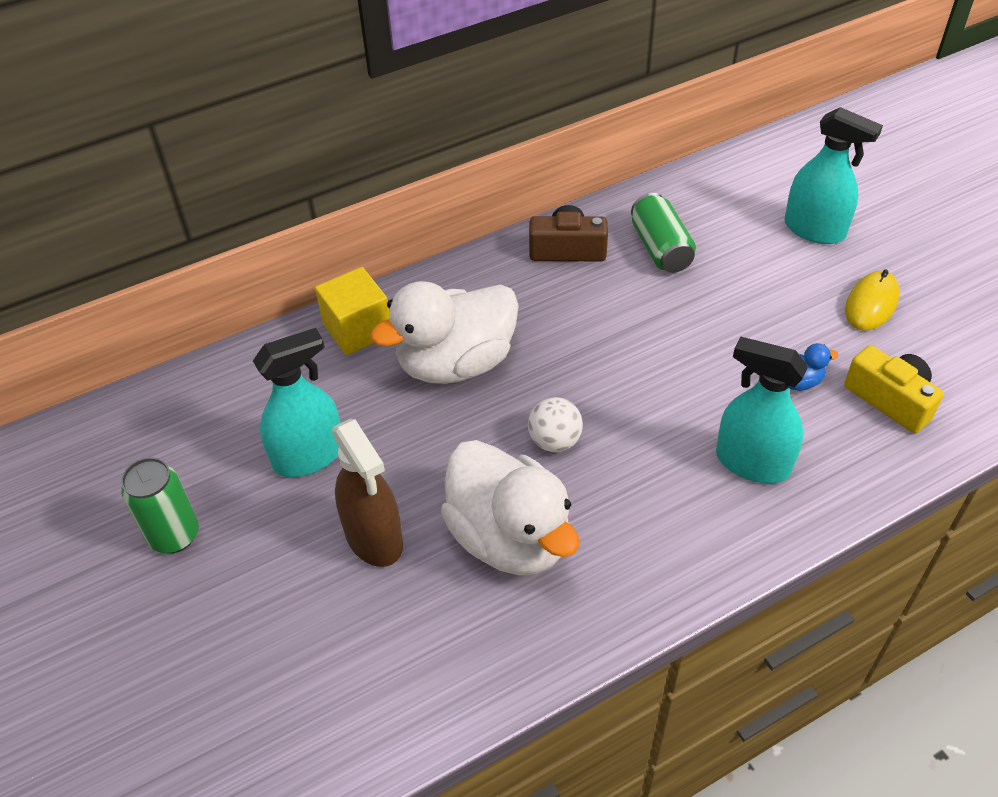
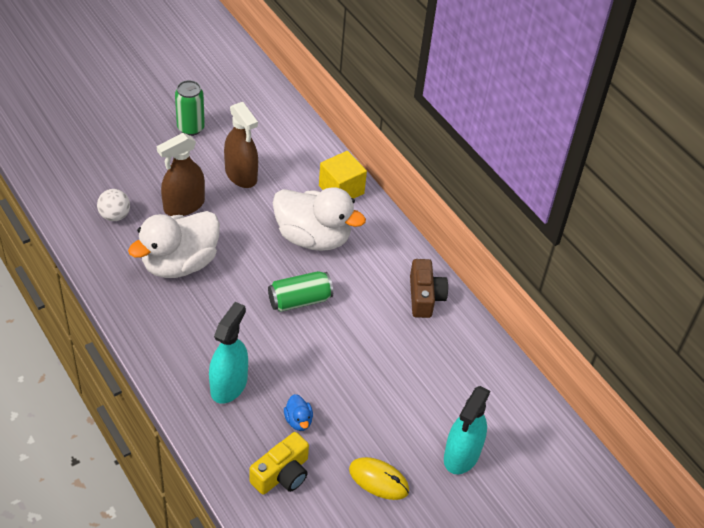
camera: 80 degrees right, 0 degrees up
turquoise spray bottle [253,328,341,477] -> brown spray bottle [224,102,258,188]
white duck [370,281,519,384] -> white duck turned 150 degrees clockwise [273,187,366,251]
white ball [528,397,583,452] -> white ball moved to [97,189,130,221]
green can [631,193,696,273] -> green can moved to [268,271,333,312]

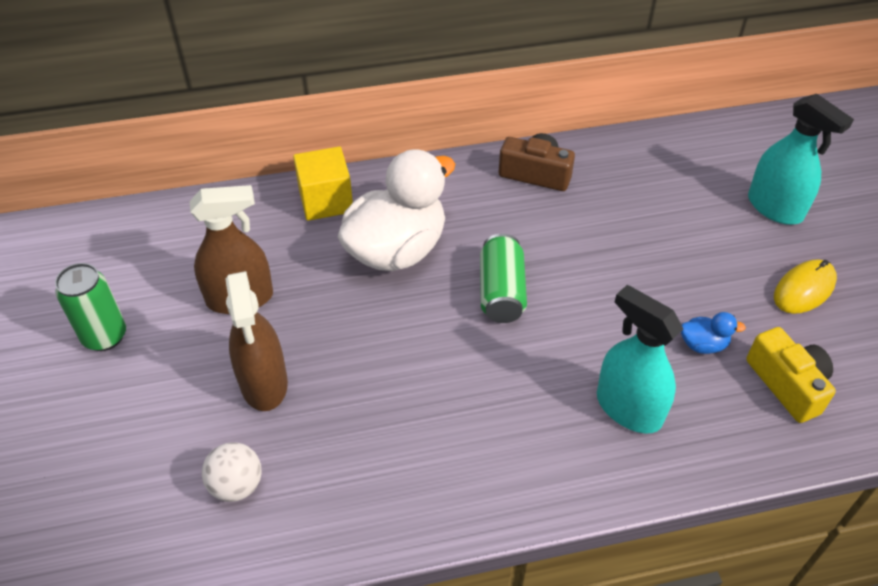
camera: 65 degrees left, 0 degrees up
white duck [128,211,220,278] -> none

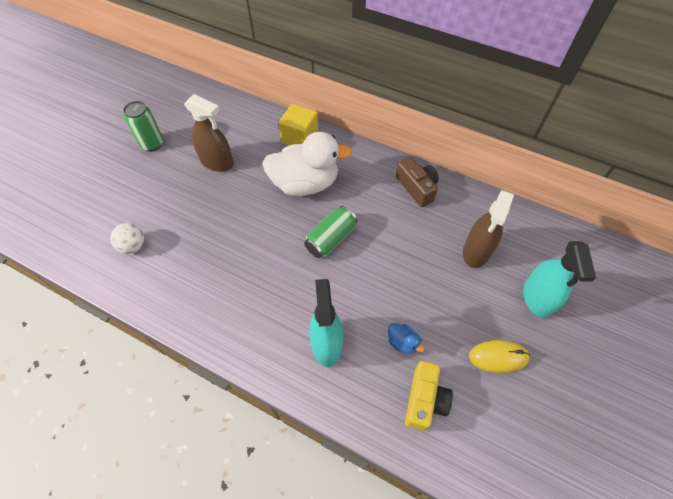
camera: 40 degrees right, 10 degrees up
brown spray bottle [225,271,288,411] -> brown spray bottle moved to [463,190,514,268]

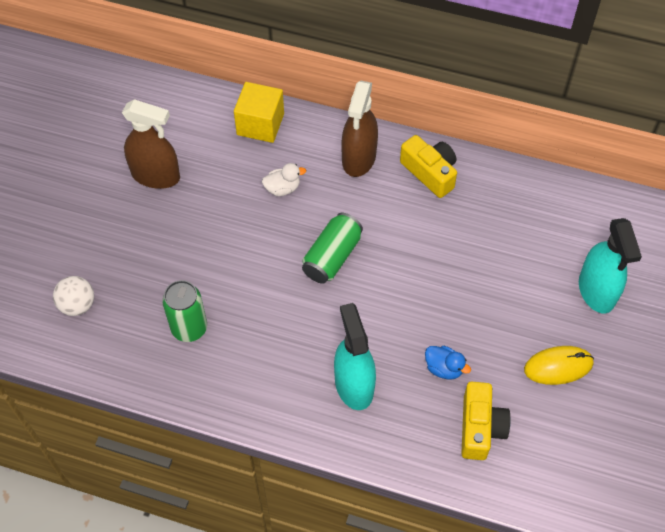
camera: 10 degrees left, 0 degrees up
green can [123,101,163,151] -> green can moved to [162,280,207,342]
white duck [262,132,352,196] -> white duck [262,163,306,196], size x0.40
brown camera [396,157,439,207] -> yellow camera [400,135,457,198]
brown spray bottle [463,190,514,268] -> brown spray bottle moved to [341,81,378,177]

